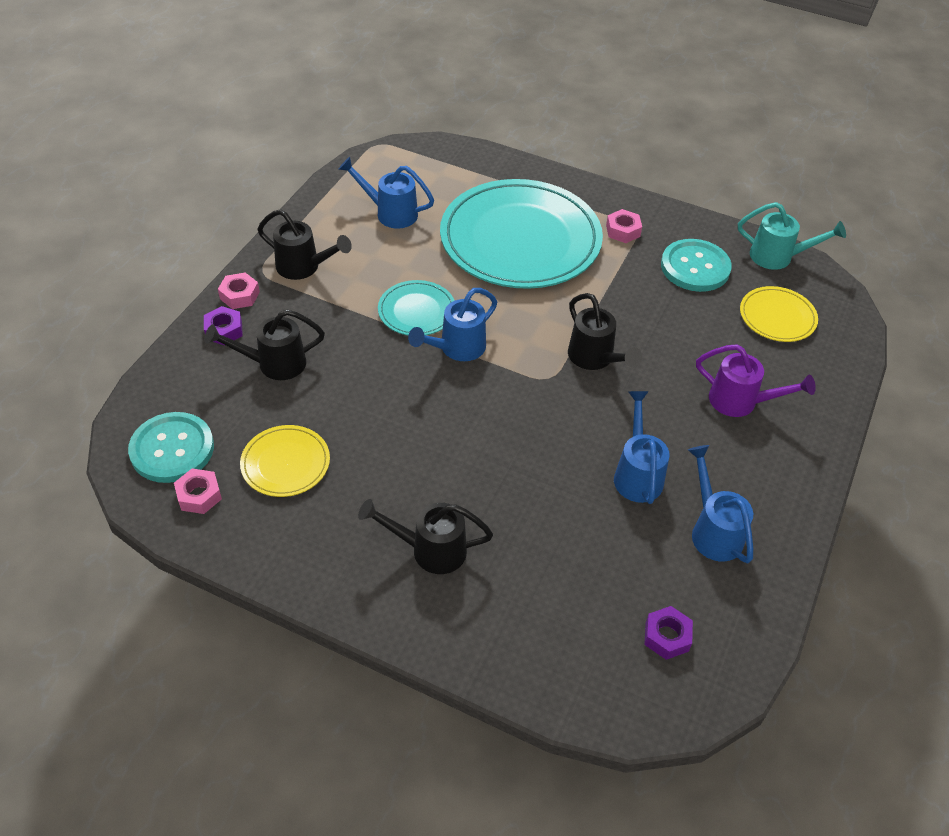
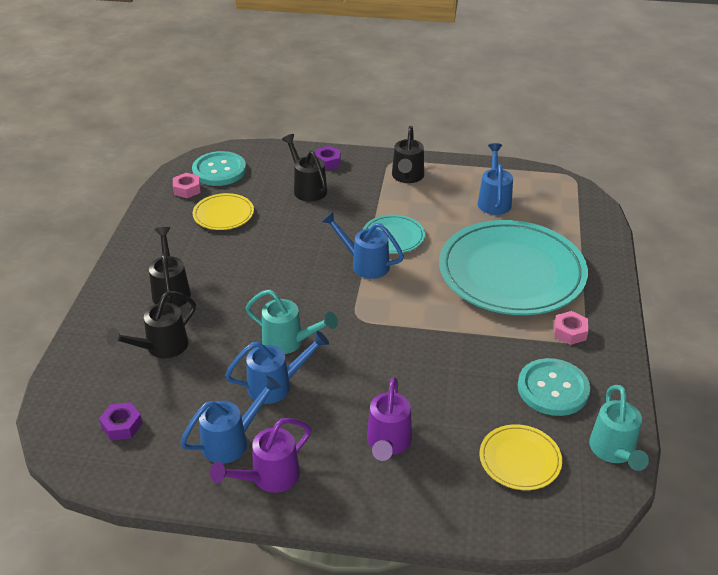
camera: 75 degrees right, 10 degrees down
pink nut [218,272,260,309] -> none
black watering can [568,293,642,370] -> black watering can moved to [106,291,196,358]
none -> purple watering can [210,418,311,493]
none -> turquoise watering can [246,289,338,354]

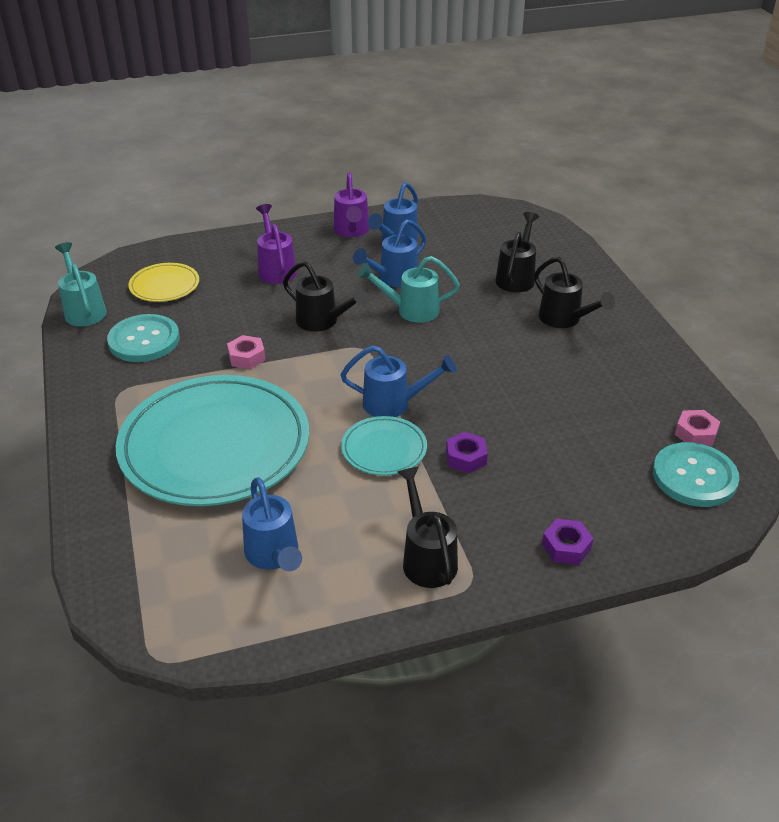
camera: 155 degrees right, 0 degrees up
purple nut [99,402,143,440] -> purple nut moved to [446,432,488,473]
yellow plate [193,193,254,230] -> none
purple watering can [210,418,311,493] -> purple watering can turned 150 degrees clockwise [334,172,370,237]
black watering can [282,134,327,202] -> black watering can moved to [283,261,368,332]
pink nut [554,311,588,345] -> pink nut moved to [227,335,265,369]

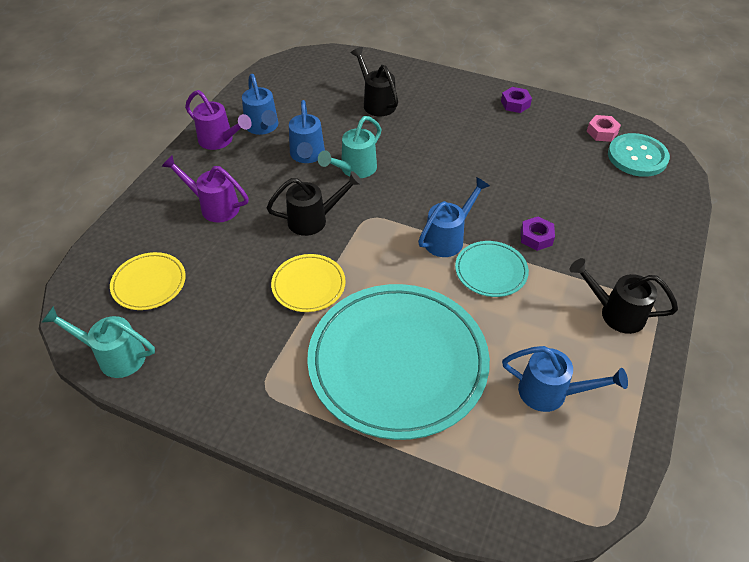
camera: 50 degrees left, 10 degrees up
turquoise button [107,314,180,362] -> none
pink nut [227,335,265,369] -> yellow plate [271,254,346,312]
black watering can [534,257,615,328] -> none
purple nut [542,519,594,565] -> purple nut moved to [501,87,532,113]

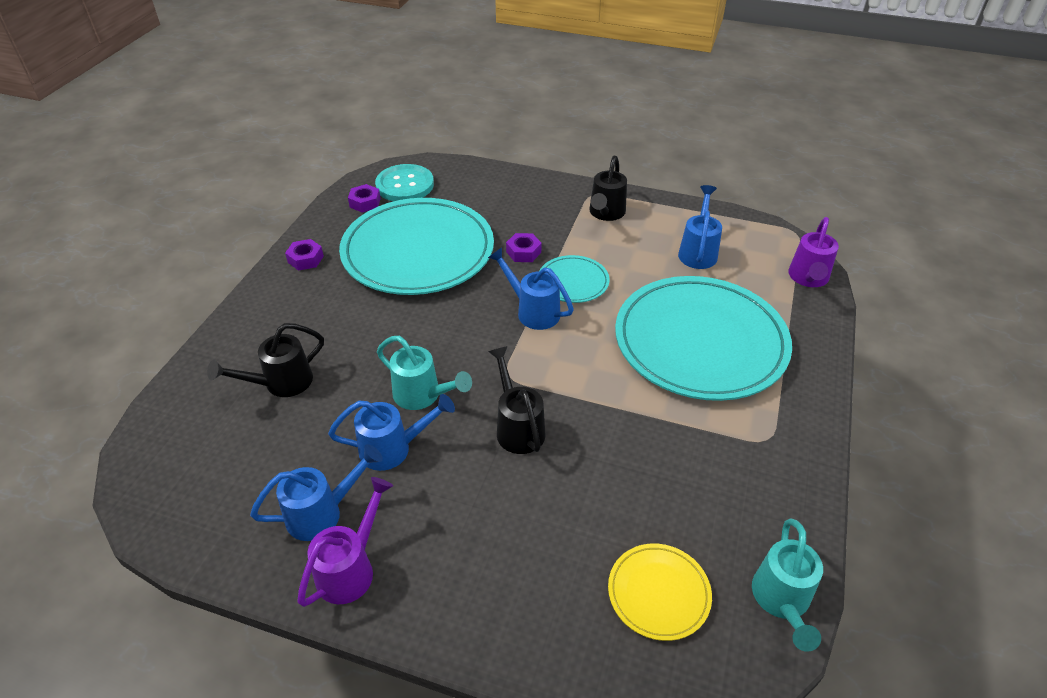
camera: 95 degrees left, 5 degrees down
purple watering can [161,155,249,223] -> purple watering can moved to [788,217,839,287]
yellow plate [271,254,346,312] -> none
pink nut [587,115,621,142] -> purple nut [348,184,381,213]
none -> turquoise plate [339,198,494,295]

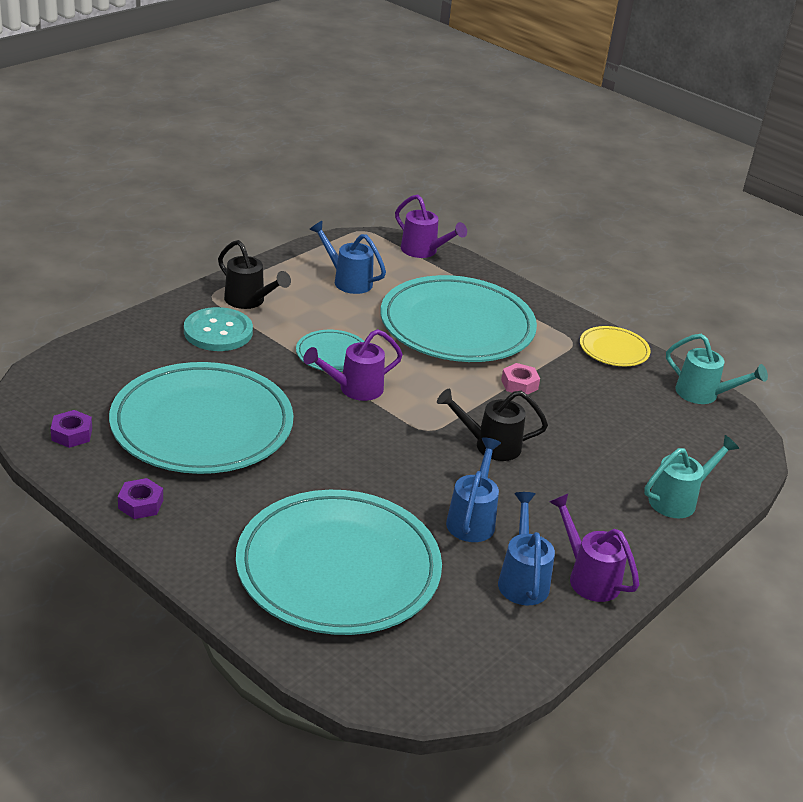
camera: 70 degrees left, 10 degrees down
black watering can [207,323,324,397] -> turquoise plate [236,490,442,635]
turquoise button [375,164,434,201] -> turquoise button moved to [184,307,253,351]
turquoise watering can [377,336,472,410] -> turquoise watering can moved to [644,435,739,518]
blue watering can [488,247,574,330] -> purple watering can [303,329,403,401]
purple nut [506,233,542,262] -> none
yellow plate [608,544,712,641] -> yellow plate moved to [580,326,651,366]
none -> pink nut [501,363,540,395]

